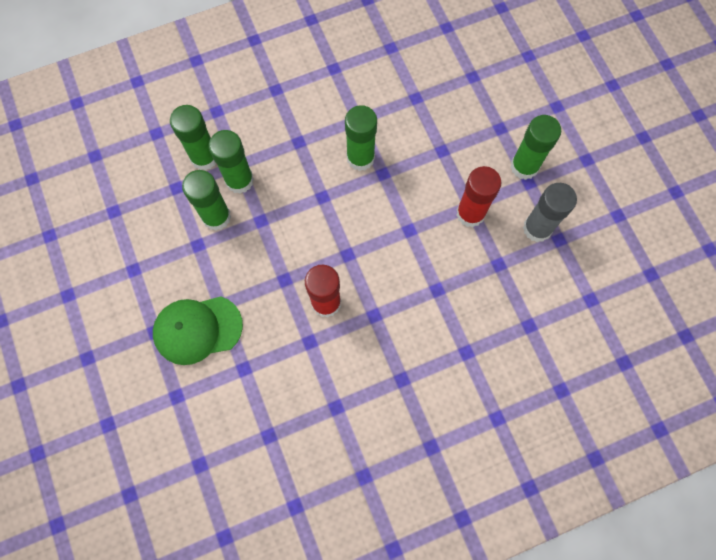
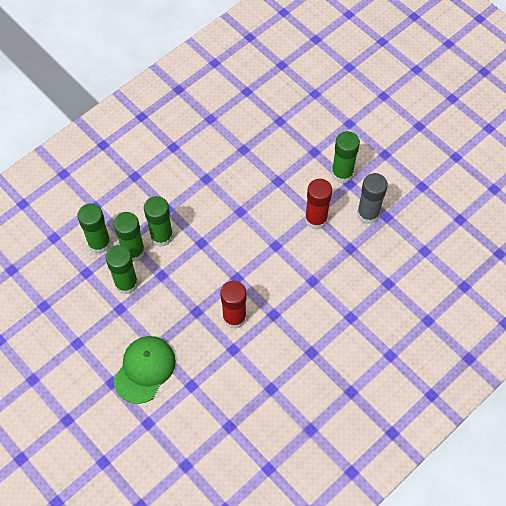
camera: 20 degrees left, 10 degrees down
green cap [153,296,243,365] -> green cap turned 150 degrees clockwise [114,336,176,404]
green glue stick [345,105,377,171] -> green glue stick moved to [144,196,173,247]

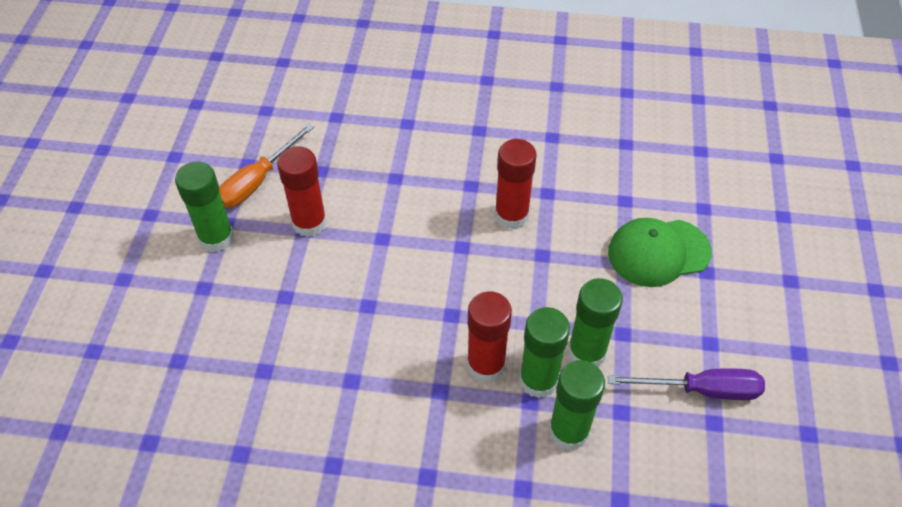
camera: 130 degrees left, 10 degrees down
green glue stick [144,196,173,247] -> red glue stick [467,291,512,382]
grey glue stick [357,173,388,224] -> orange screwdriver [219,124,314,208]
none -> purple screwdriver [608,368,765,400]

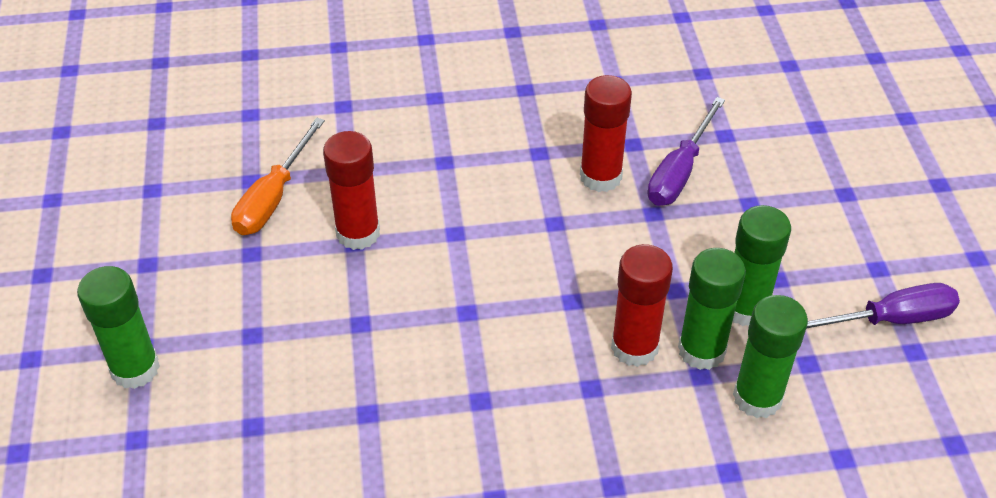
camera: 15 degrees left, 5 degrees down
green glue stick [175,162,234,252] -> green glue stick moved to [77,266,160,389]
green cap [608,218,712,287] -> none
none -> purple screwdriver [647,97,725,206]

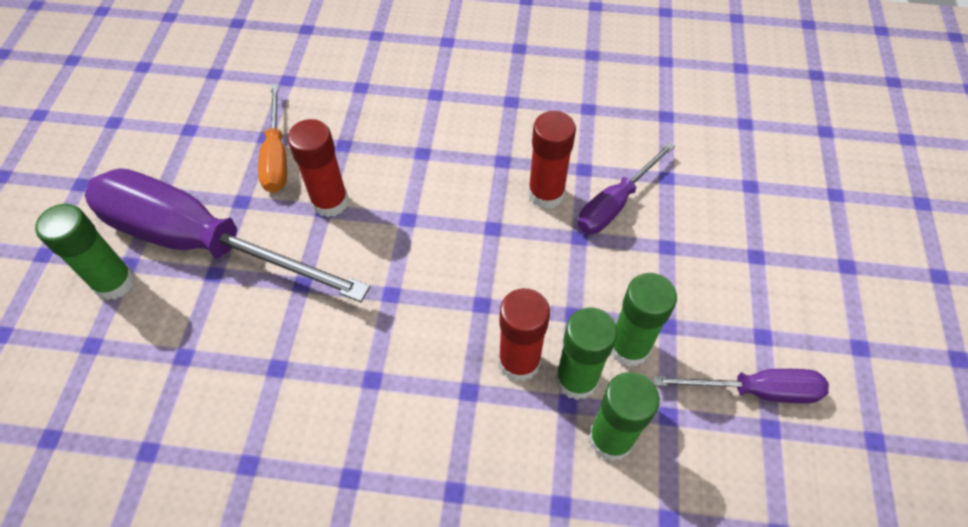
camera: 15 degrees right, 10 degrees up
orange screwdriver [231,117,325,235] -> orange screwdriver turned 45 degrees counterclockwise [258,83,287,193]
none -> purple screwdriver [85,168,370,302]

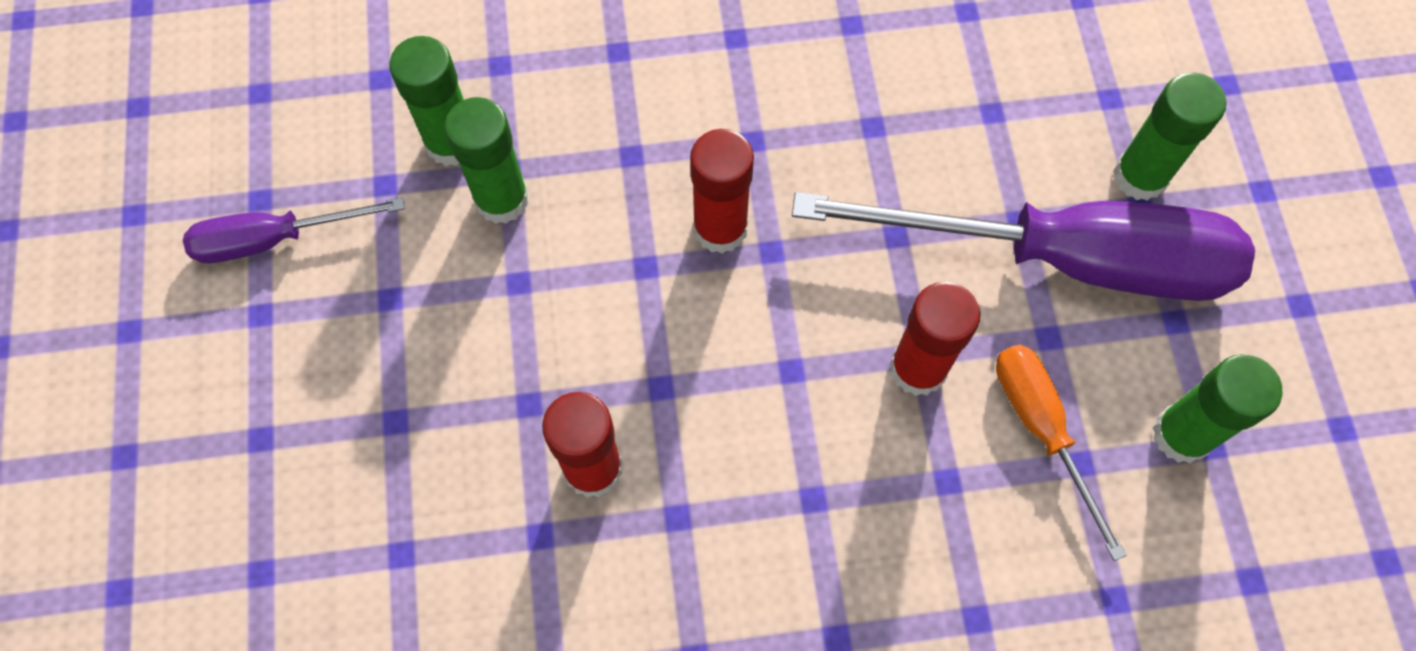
camera: 165 degrees right, 10 degrees up
red glue stick [499,288,550,381] -> red glue stick moved to [690,129,754,254]
purple screwdriver [578,142,675,234] -> none
green glue stick [611,273,677,367] -> green glue stick moved to [1153,354,1282,463]

